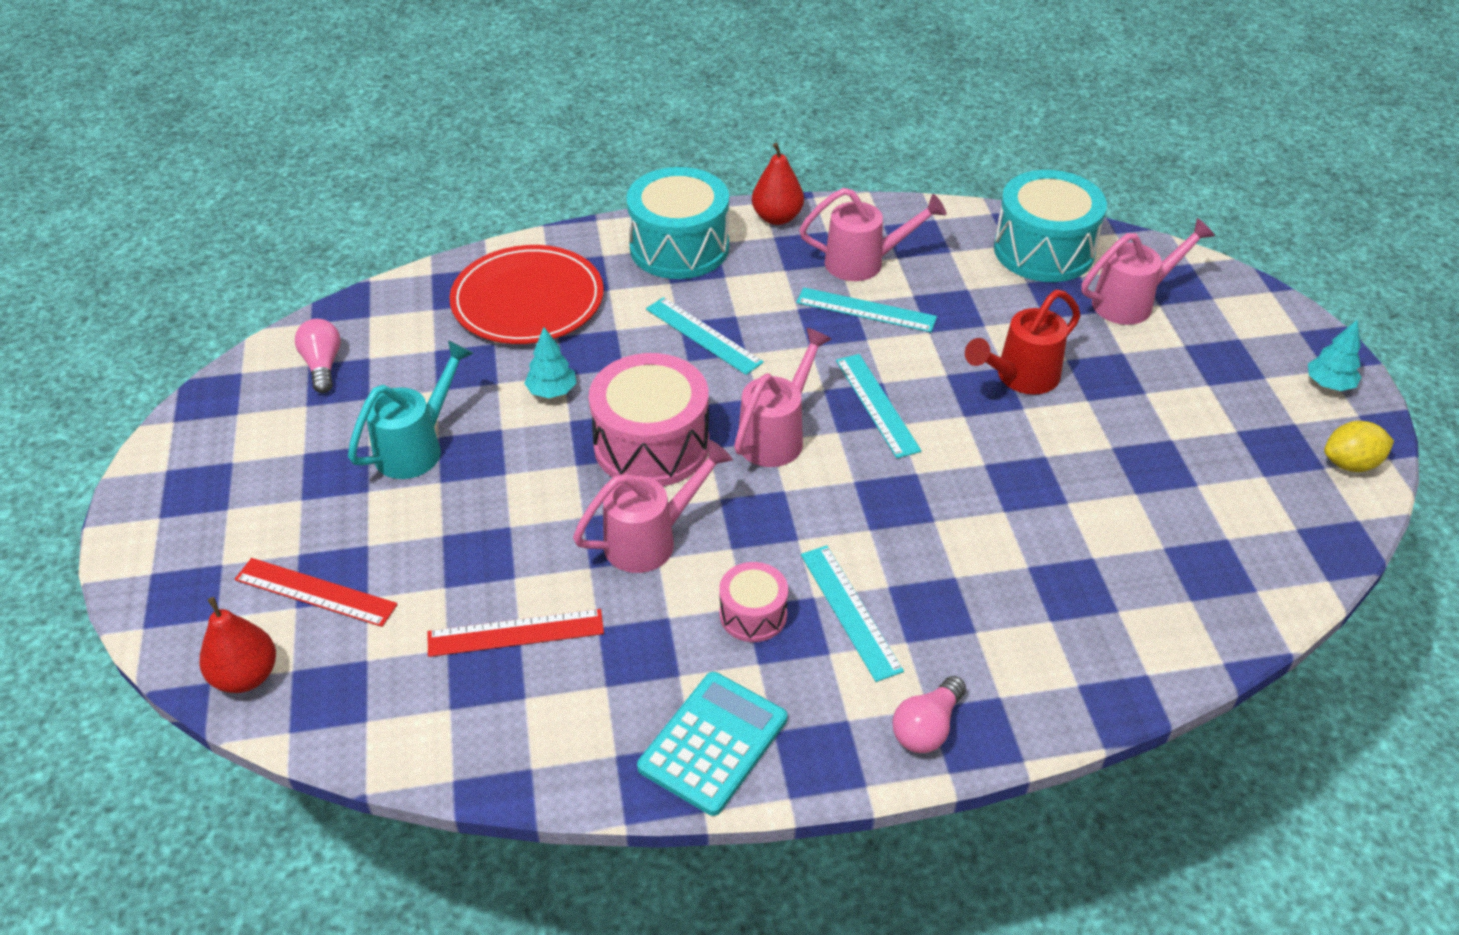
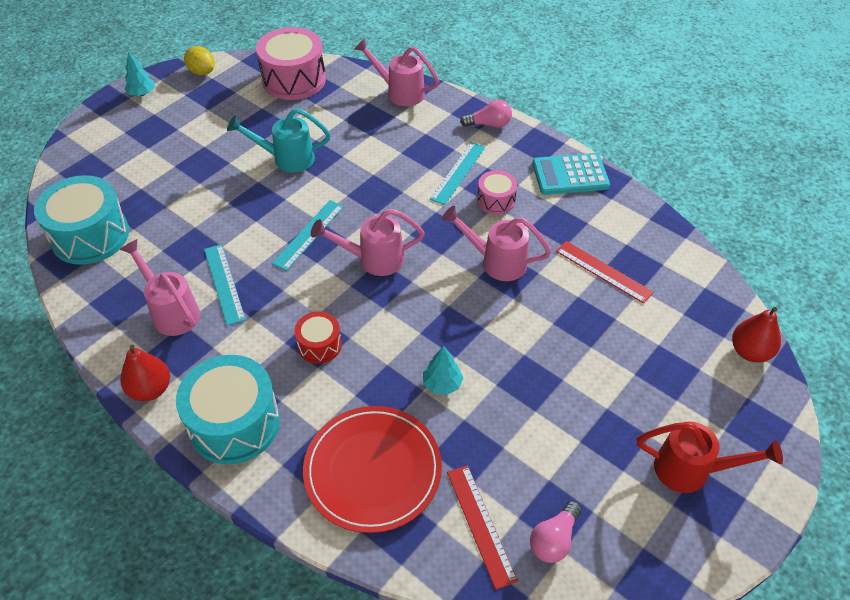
camera: 130 degrees left, 5 degrees up
red ruler [235,558,398,627] -> red ruler moved to [447,465,518,590]
turquoise watering can [348,340,474,479] -> turquoise watering can moved to [227,108,331,172]
pink drum [589,353,709,486] -> pink drum moved to [256,27,326,100]
turquoise ruler [646,297,764,375] -> red drum [294,311,342,364]
red watering can [965,290,1081,395] -> red watering can moved to [637,421,783,493]
pink watering can [1081,218,1215,325] -> pink watering can moved to [354,38,439,106]

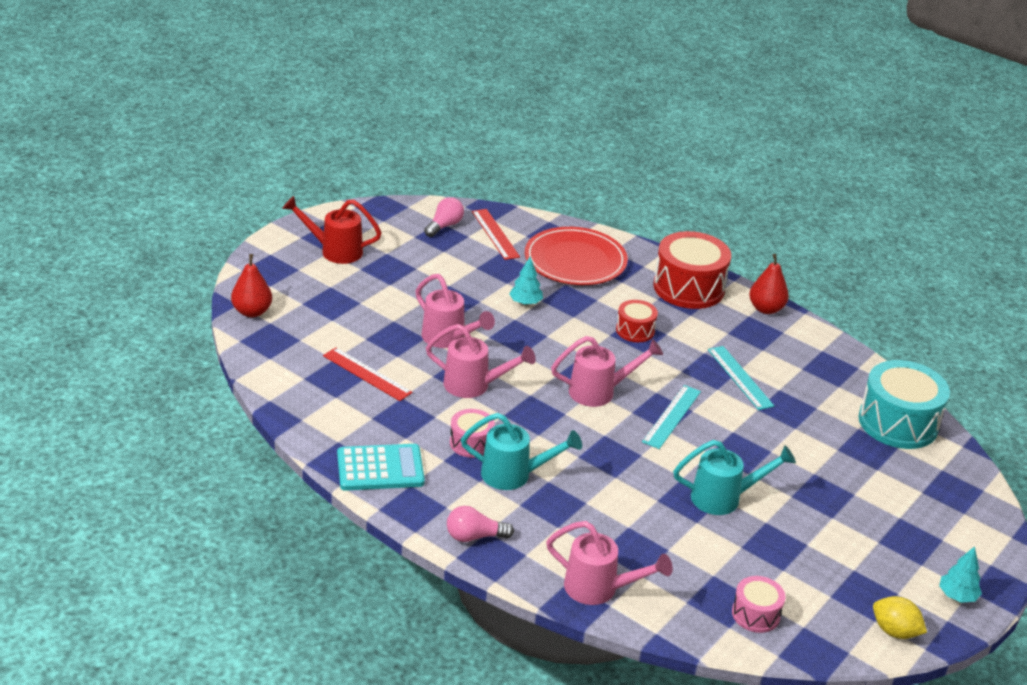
camera: 175 degrees right, 15 degrees down
pink watering can [120,239,200,336] -> pink watering can moved to [415,274,495,348]
turquoise drum [176,355,280,464] -> red drum [653,231,731,309]
pink drum [256,27,326,100] -> pink drum [732,576,785,633], size x0.52
turquoise ruler [430,142,485,205] -> turquoise watering can [461,413,582,490]

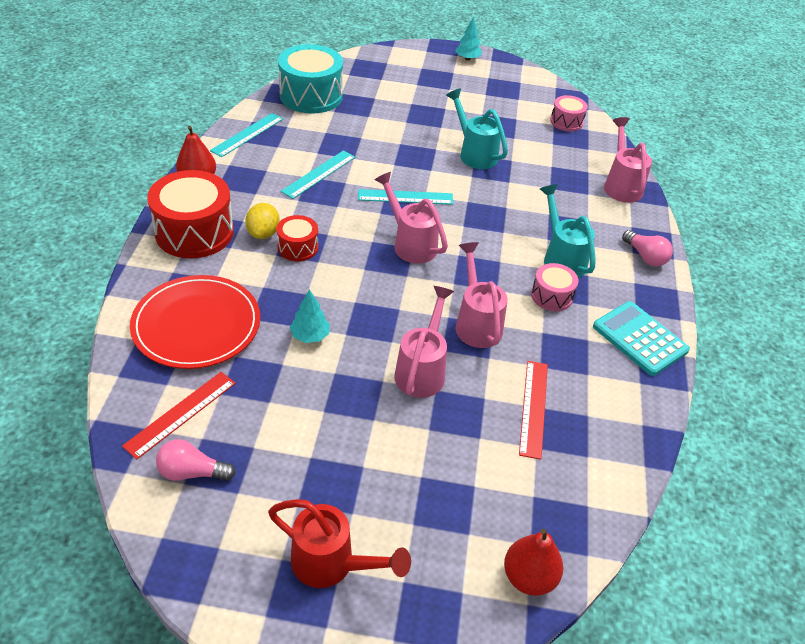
camera: 120 degrees left, 10 degrees up
red watering can [282,196,382,264] -> red watering can turned 45 degrees counterclockwise [268,499,411,588]
yellow lemon [873,596,927,639] -> yellow lemon moved to [245,203,280,239]
none -> turquoise ruler [210,113,284,157]

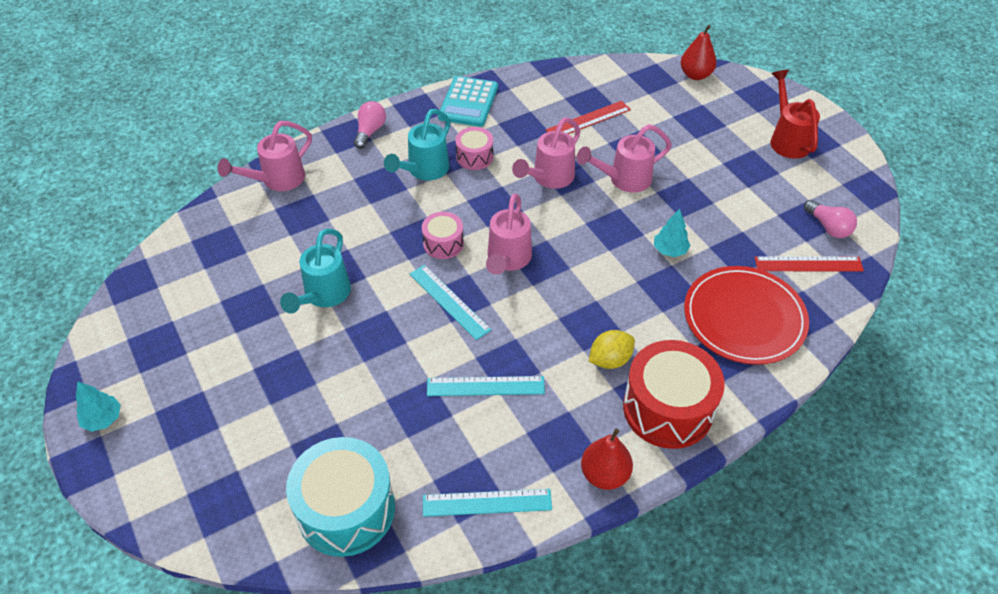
camera: 125 degrees left, 5 degrees up
red drum [276,215,318,261] -> none
pink drum [550,95,588,132] -> pink drum moved to [422,212,464,259]

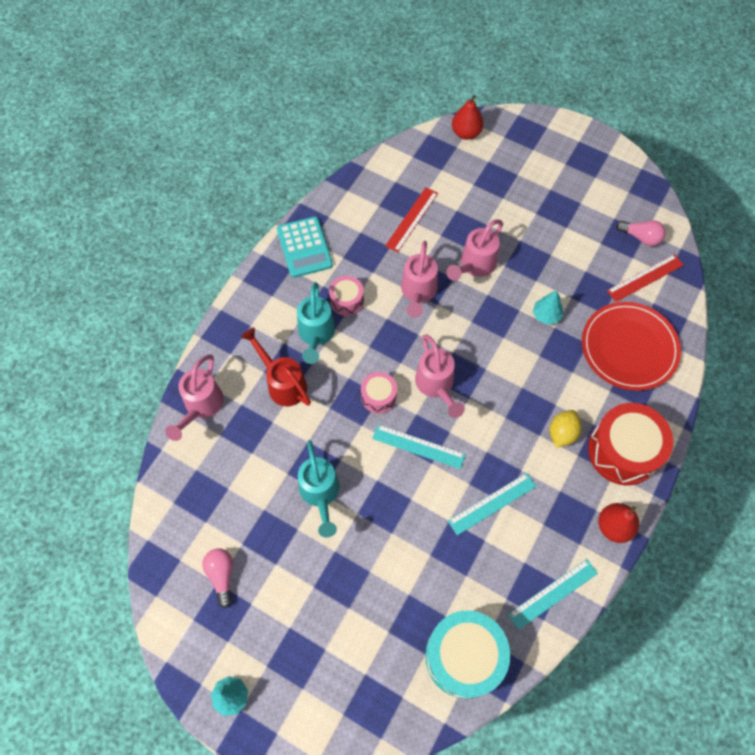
camera: 30 degrees left, 15 degrees up
pink light bulb [354,101,386,149] -> pink light bulb moved to [202,548,233,608]
red watering can [770,70,820,159] -> red watering can moved to [241,328,311,406]

